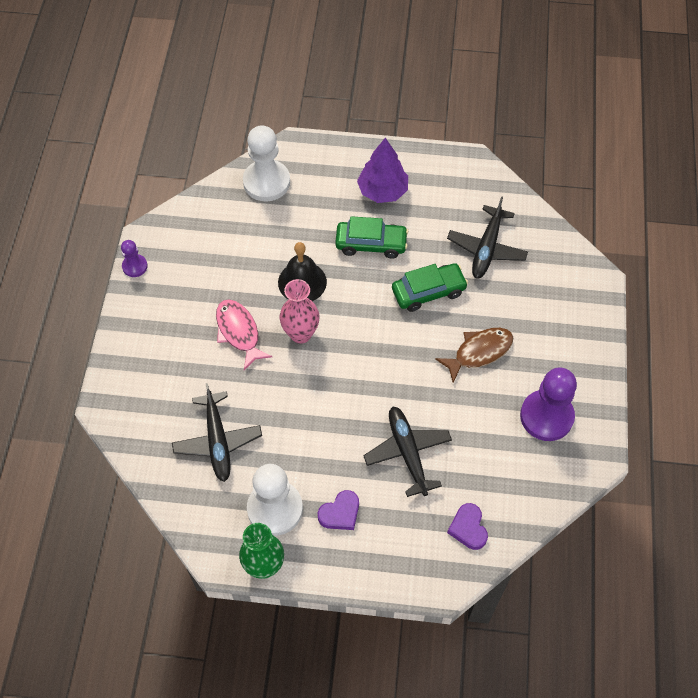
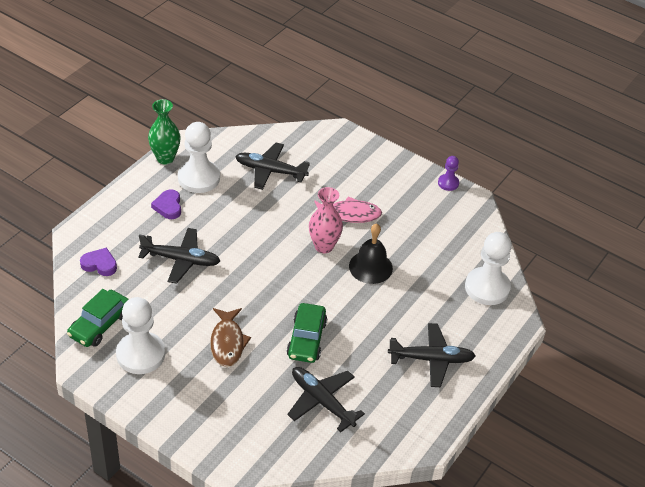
camera: 115 degrees right, 15 degrees down
green car [335,216,408,259] -> green car moved to [67,289,129,347]
purple tree [357,138,408,203] -> black plane [388,323,476,387]
purple pawn [520,368,577,441] -> white pawn [116,297,165,374]

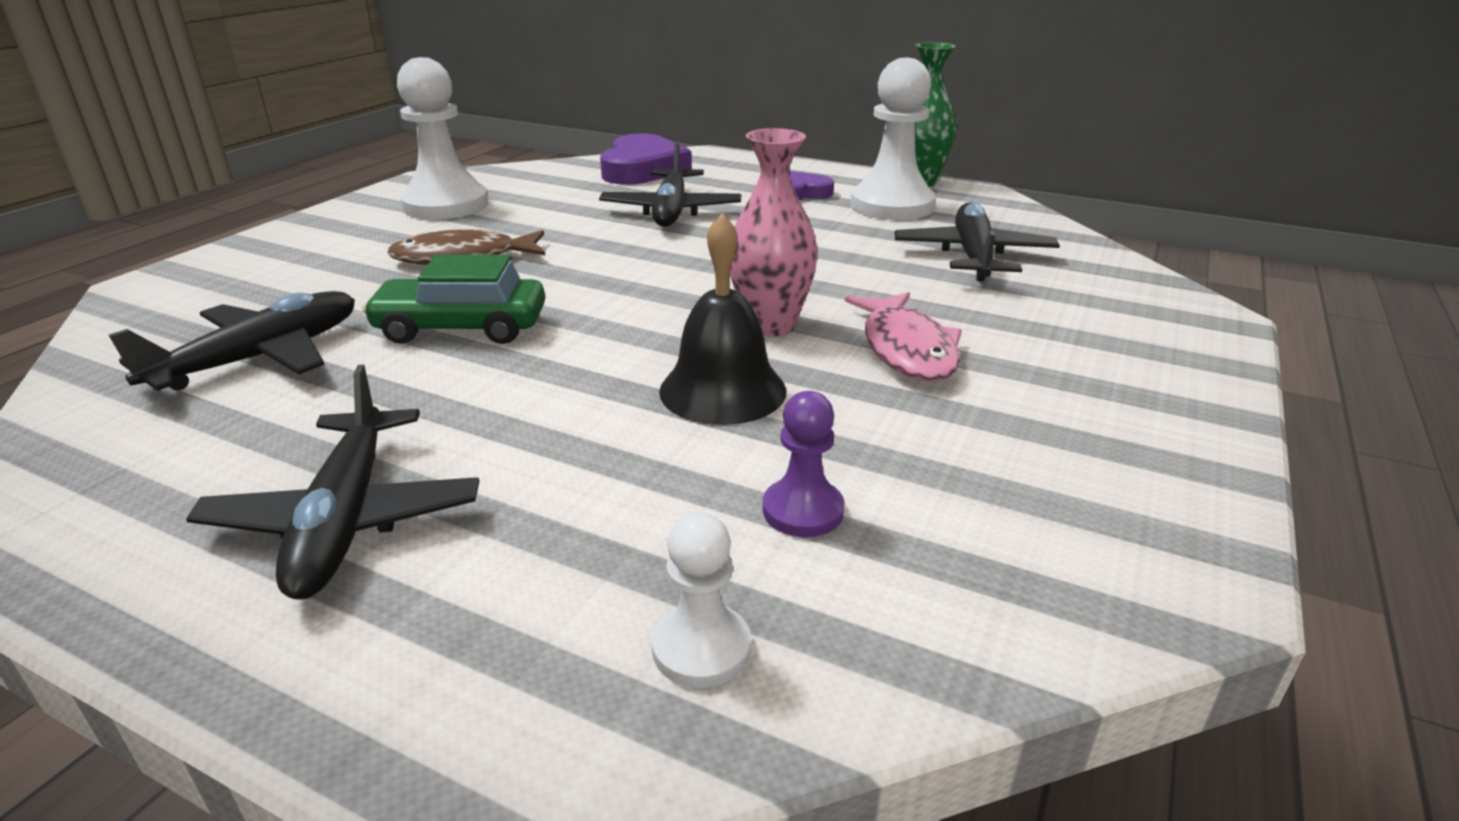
camera: 85 degrees right, 15 degrees down
green car [67,289,129,347] -> none
purple heart [80,247,117,276] -> purple heart [600,133,692,185], size x1.70
purple pawn [438,156,459,191] -> purple pawn moved to [763,391,845,537]
white pawn [465,232,512,305] -> white pawn [652,512,751,688], size x0.51

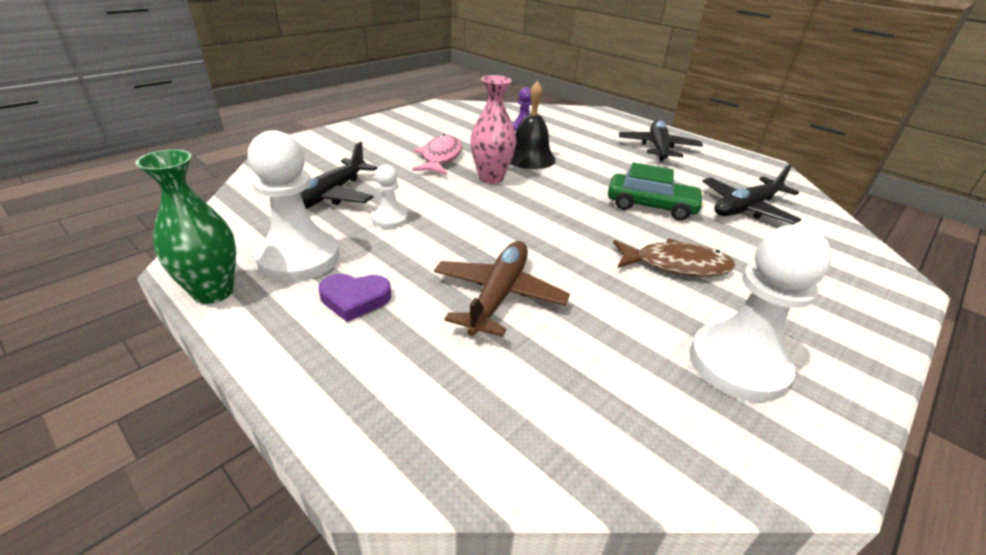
camera: 165 degrees left, 5 degrees up
black plane [599,141,741,227] -> brown plane [434,241,570,337]
purple heart [600,133,692,185] -> none
white pawn [652,512,751,688] -> white pawn moved to [372,165,408,228]

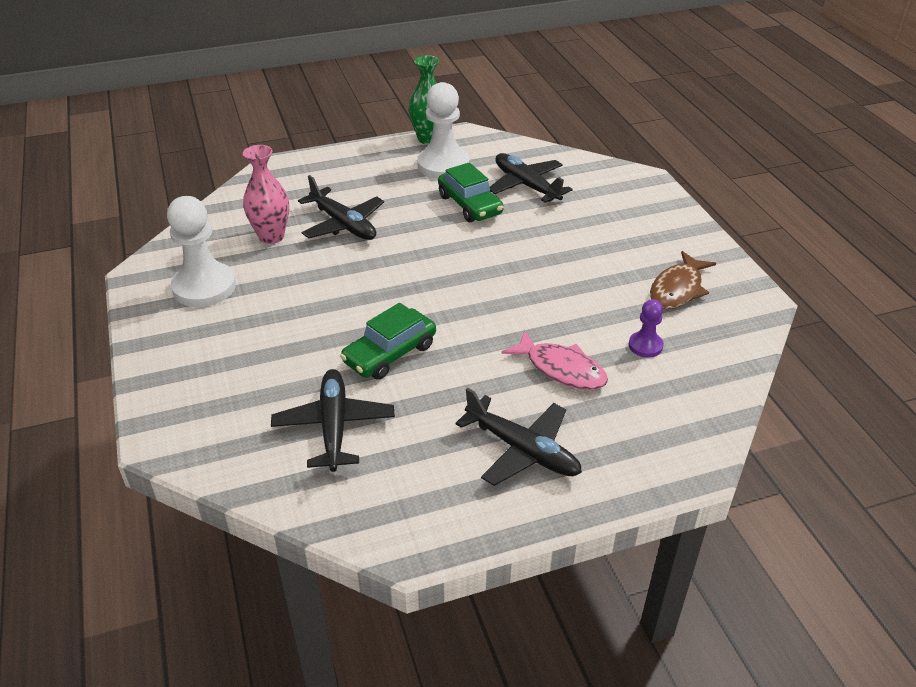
camera: 120 degrees right, 5 degrees up
purple heart [318,274,391,322] -> none
white pawn [372,165,408,228] -> green car [438,162,504,222]
pink fish [412,134,462,175] -> pink fish moved to [501,330,608,390]
brown plane [434,241,570,337] -> black plane [298,175,384,240]
pink vase [470,75,516,184] -> pink vase moved to [243,145,289,244]
black bell [510,81,556,169] -> none
brown fish [613,238,735,277] -> brown fish moved to [650,251,716,309]

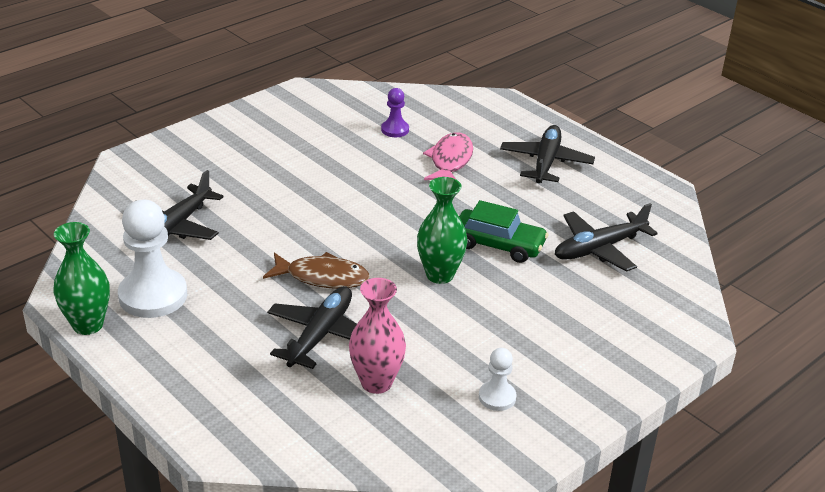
camera: 115 degrees left, 5 degrees down
white pawn [167,196,236,307] -> white pawn [479,348,516,411], size x0.51
green car [438,162,504,222] -> none
brown fish [650,251,716,309] -> brown fish moved to [263,252,370,289]
none -> green vase [417,177,468,284]

